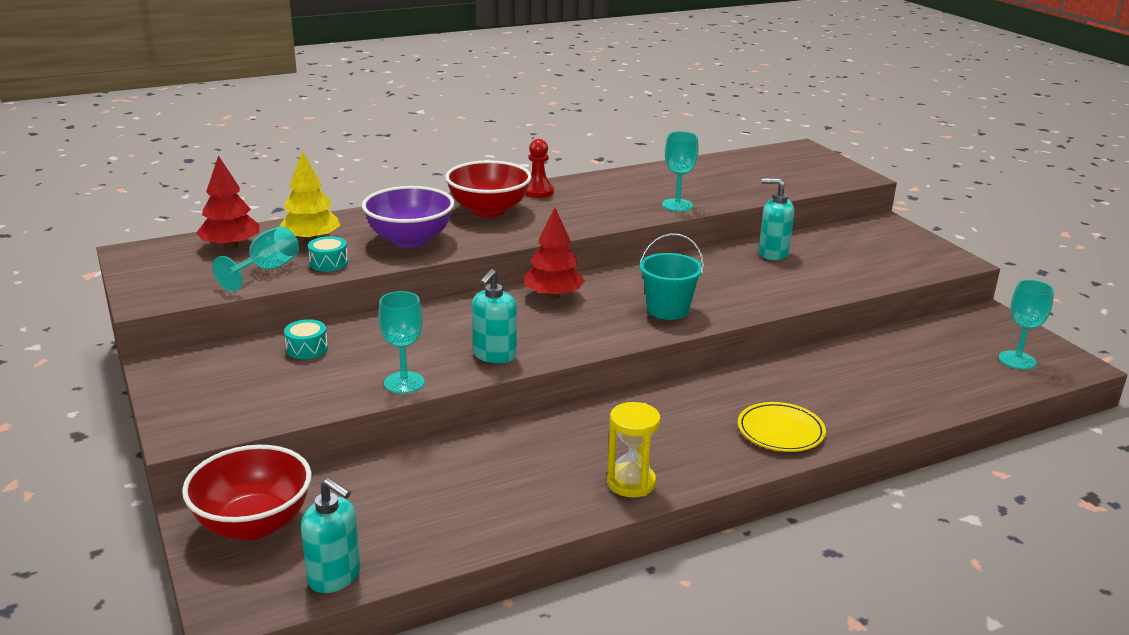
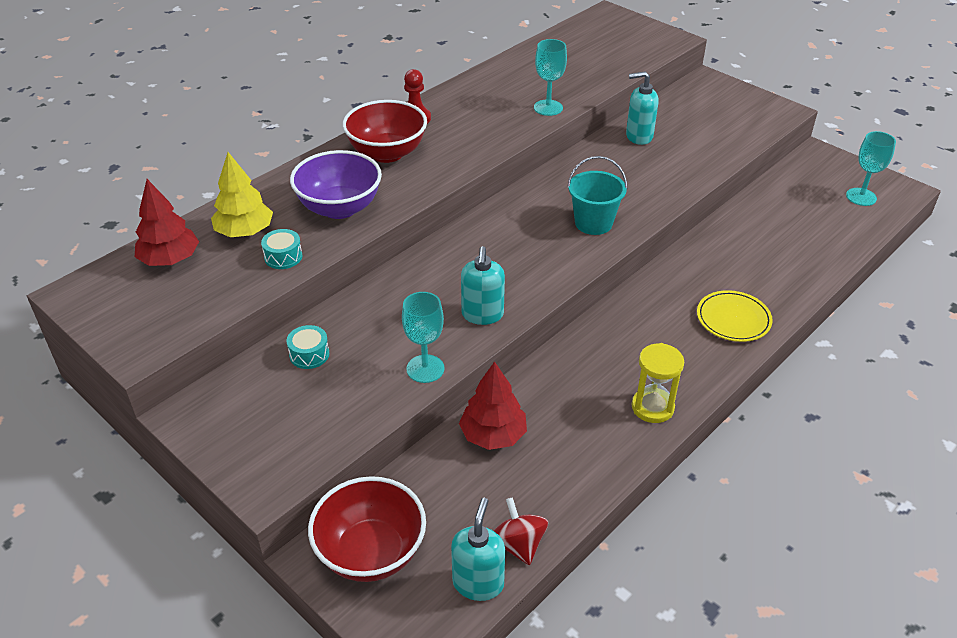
camera: 20 degrees left, 15 degrees up
turquoise goblet [212,226,299,291] -> none
turquoise soap dispenser [301,478,361,593] -> turquoise soap dispenser turned 90 degrees counterclockwise [451,498,505,601]
red tree [524,208,585,299] -> red tree moved to [459,361,527,450]
none -> red spinning top [494,497,548,565]

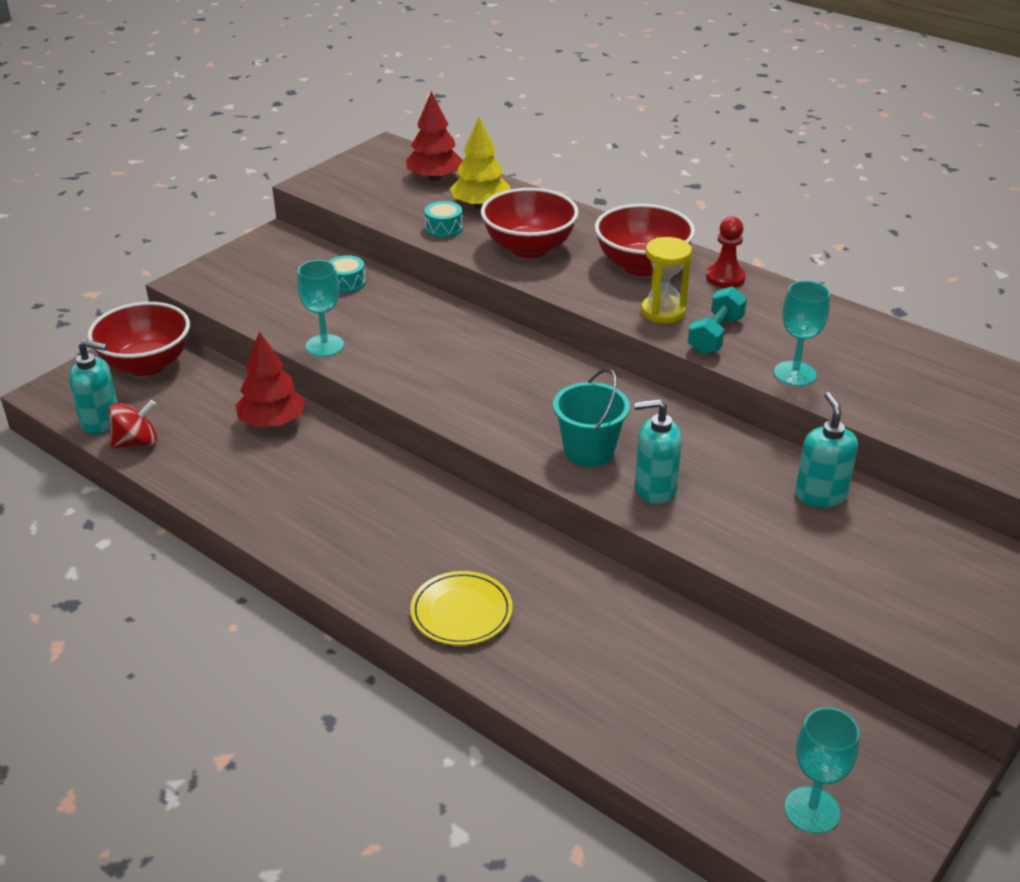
camera: 85 degrees right, 5 degrees down
purple bowl [290,150,382,219] -> red bowl [481,188,579,258]
turquoise soap dispenser [461,246,505,325] -> turquoise soap dispenser moved to [634,399,682,504]
yellow hourglass [632,343,684,423] -> yellow hourglass moved to [641,237,692,324]
none -> turquoise dumbbell [688,286,747,354]

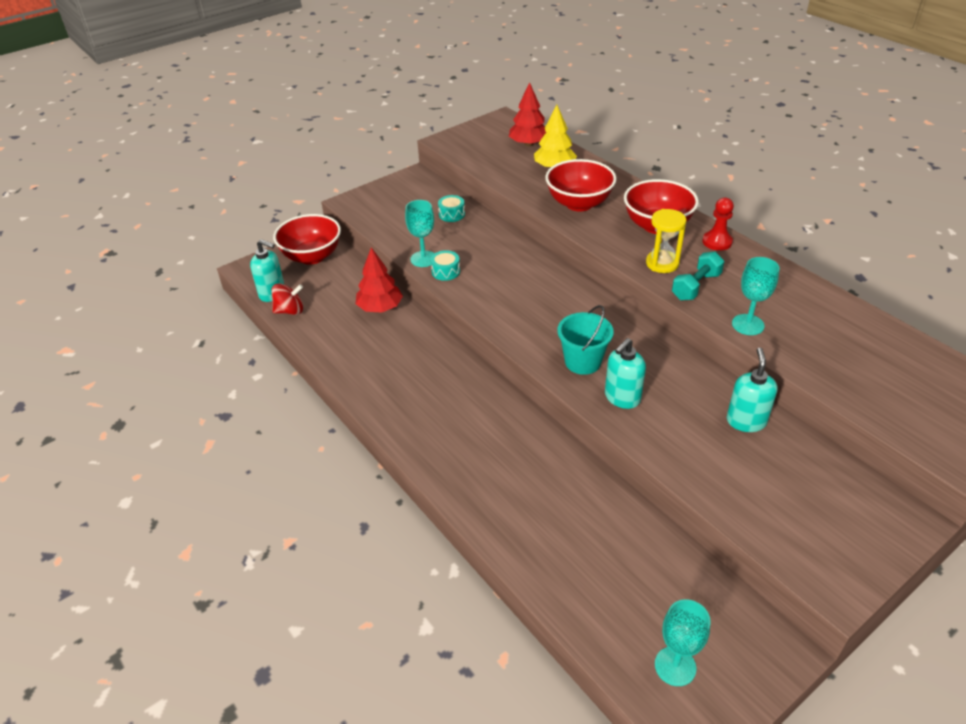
camera: 15 degrees right, 5 degrees up
yellow plate [410,571,513,646] -> none
turquoise drum [424,201,463,238] -> turquoise drum moved to [431,250,460,281]
turquoise soap dispenser [634,399,682,504] -> turquoise soap dispenser turned 60 degrees counterclockwise [605,338,646,409]

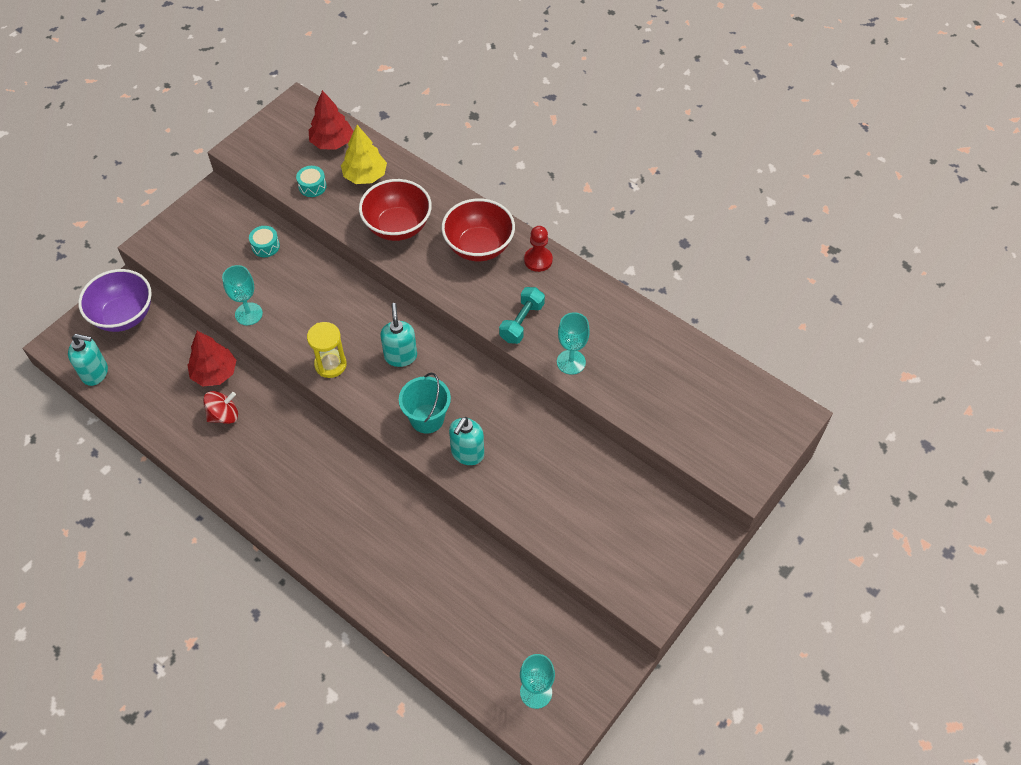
camera: 15 degrees left, 15 degrees up
red spinning top [271,284,303,315] -> red spinning top moved to [203,391,238,424]
red bowl [273,214,341,265] -> purple bowl [78,269,152,332]
turquoise drum [431,250,460,281] -> turquoise drum moved to [296,166,327,197]
yellow hourglass [646,209,686,273] -> yellow hourglass moved to [307,322,347,378]
turquoise soap dispenser [727,348,777,432] -> turquoise soap dispenser moved to [380,303,417,367]

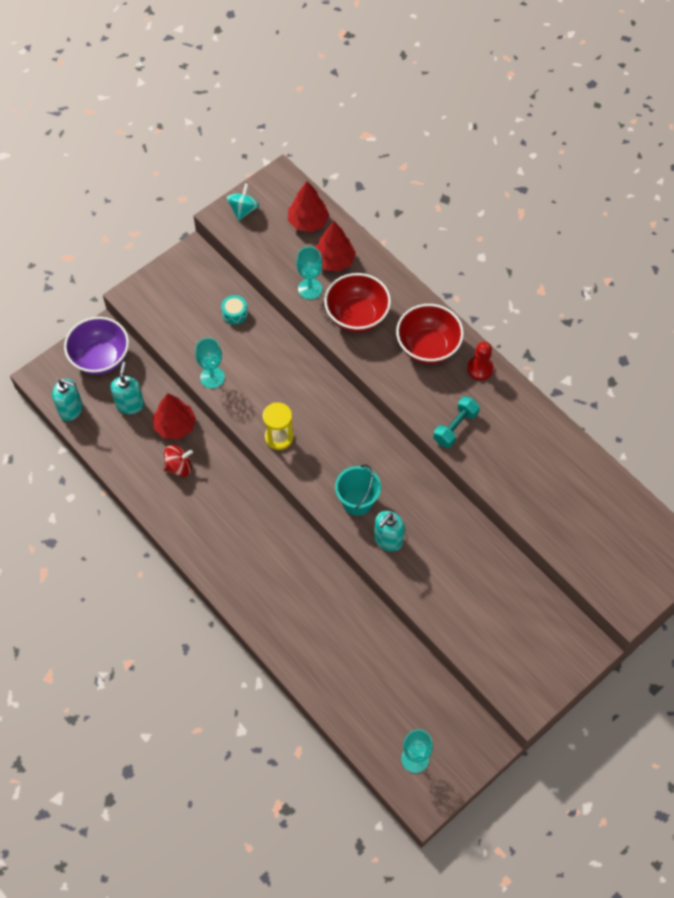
camera: 10 degrees right, 5 degrees up
turquoise drum [296,166,327,197] -> none
yellow tree [341,125,387,184] -> red tree [315,221,356,271]
turquoise soap dispenser [380,303,417,367] -> turquoise soap dispenser moved to [110,362,144,414]
turquoise goblet [557,312,590,375] -> turquoise goblet moved to [296,247,323,299]
none -> turquoise spinning top [226,183,259,221]

